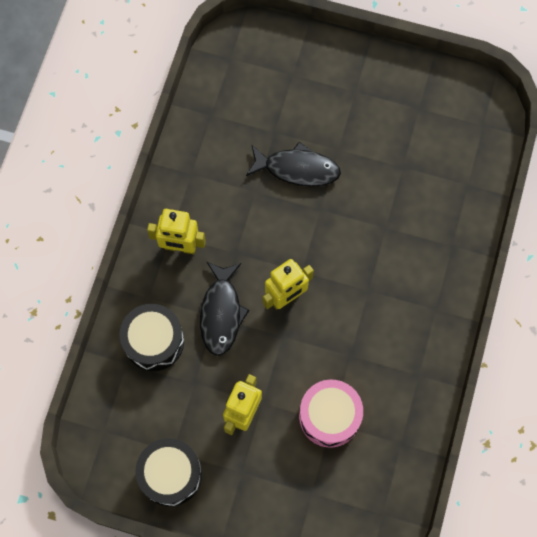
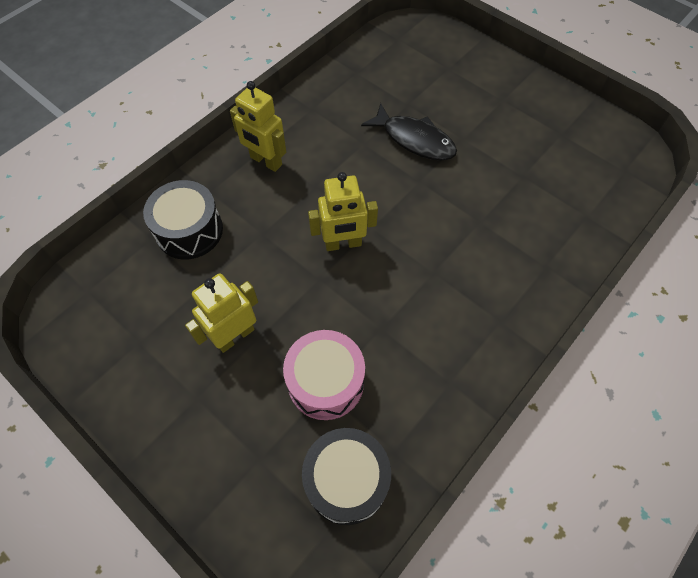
camera: 25 degrees right, 10 degrees down
black drum [135,438,202,507] -> black drum moved to [302,428,391,525]
black fish [200,261,250,356] -> none

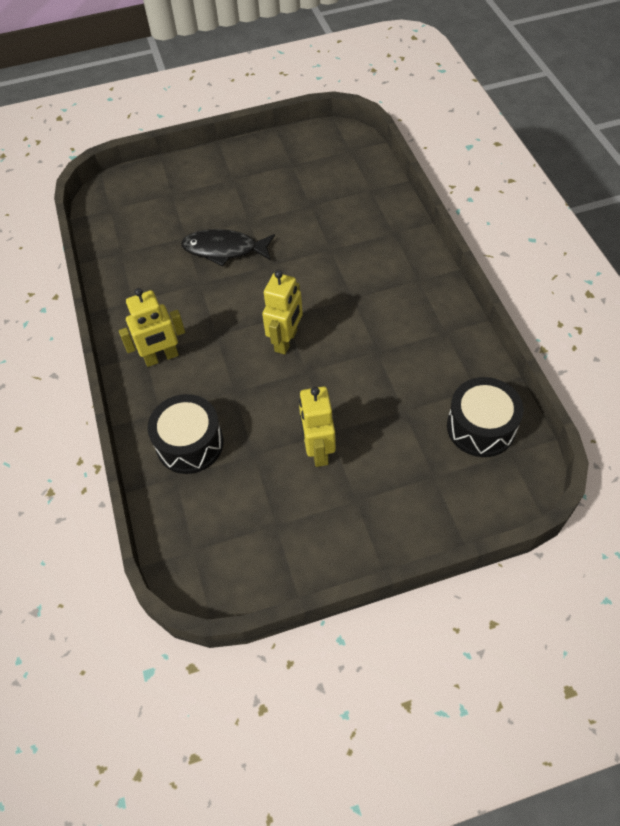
camera: 55 degrees left, 5 degrees down
pink drum [283,330,365,420] -> none
black fish [361,103,457,161] -> black fish turned 150 degrees counterclockwise [181,229,275,266]

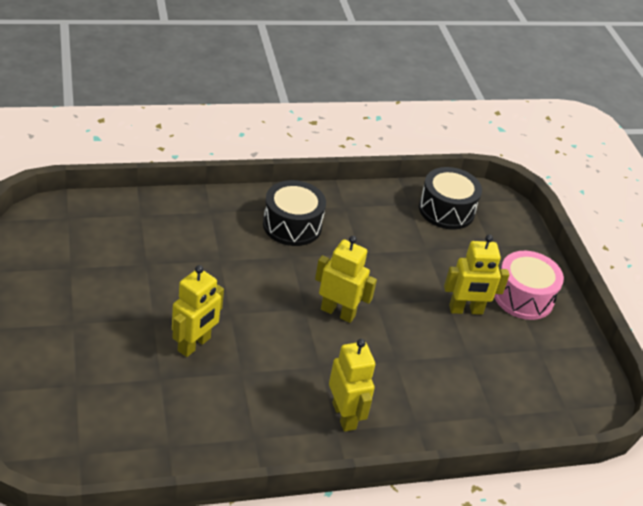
camera: 95 degrees left, 15 degrees down
black drum [148,394,224,474] -> black drum moved to [263,180,326,246]
black fish [181,229,275,266] -> yellow robot [172,265,224,357]
none -> pink drum [494,251,564,320]

